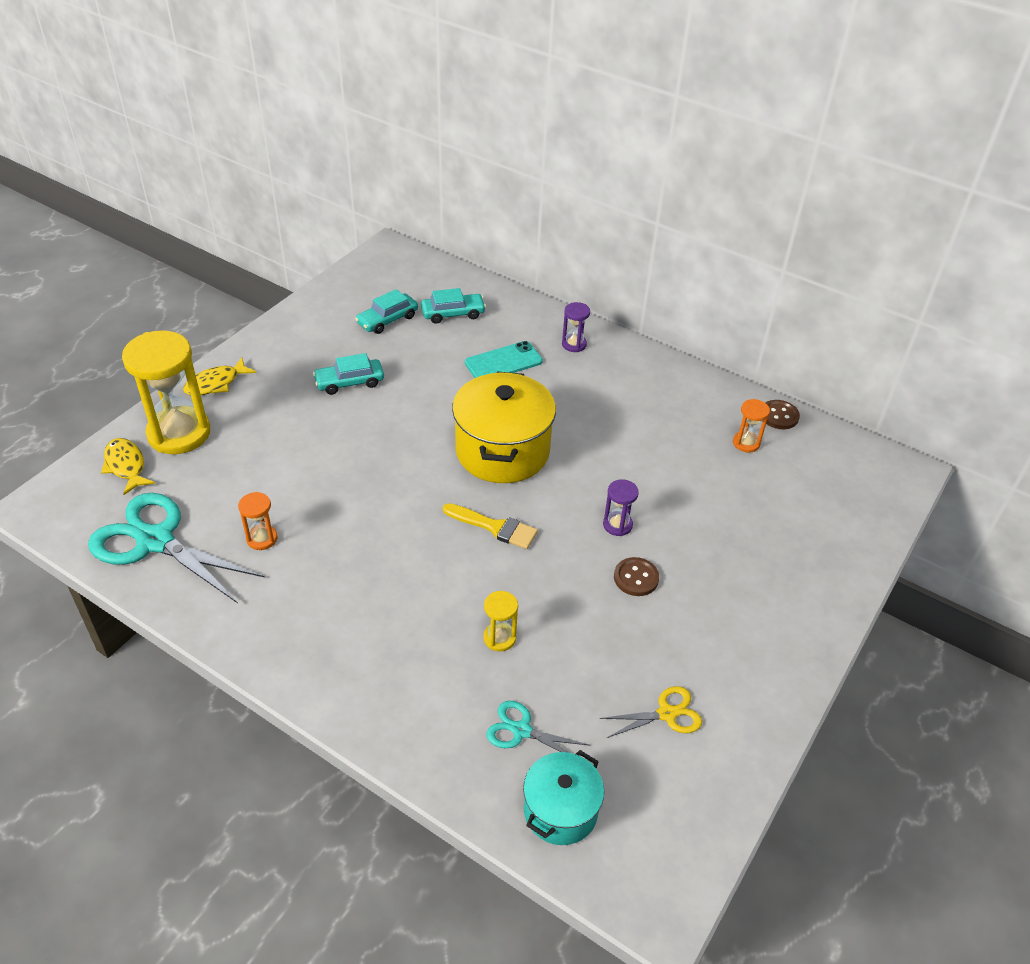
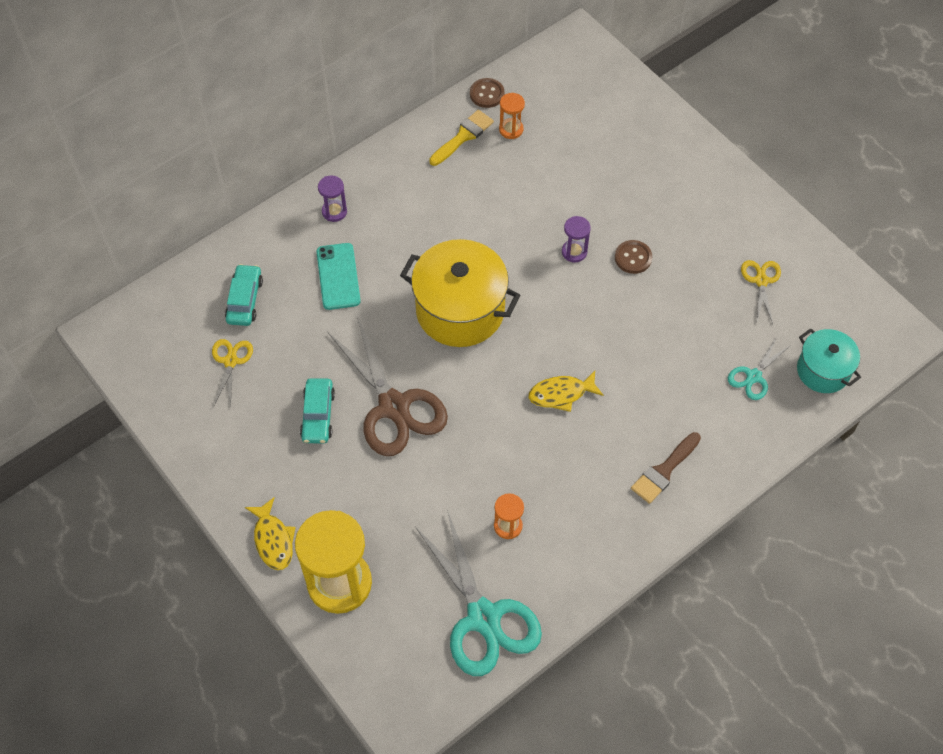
camera: 70 degrees left, 15 degrees up
turquoise scissors [88,493,265,603] -> turquoise scissors turned 75 degrees counterclockwise [415,510,542,676]
yellow fish [101,438,155,495] -> yellow fish moved to [529,371,604,412]
turquoise car [355,289,418,334] -> yellow scissors [212,339,253,408]
yellow brush [443,503,538,549] -> yellow brush moved to [429,110,494,166]
yellow hourglass [483,591,518,652] -> none
none -> brown scissors [328,317,448,456]
none -> brown brush [631,432,701,504]

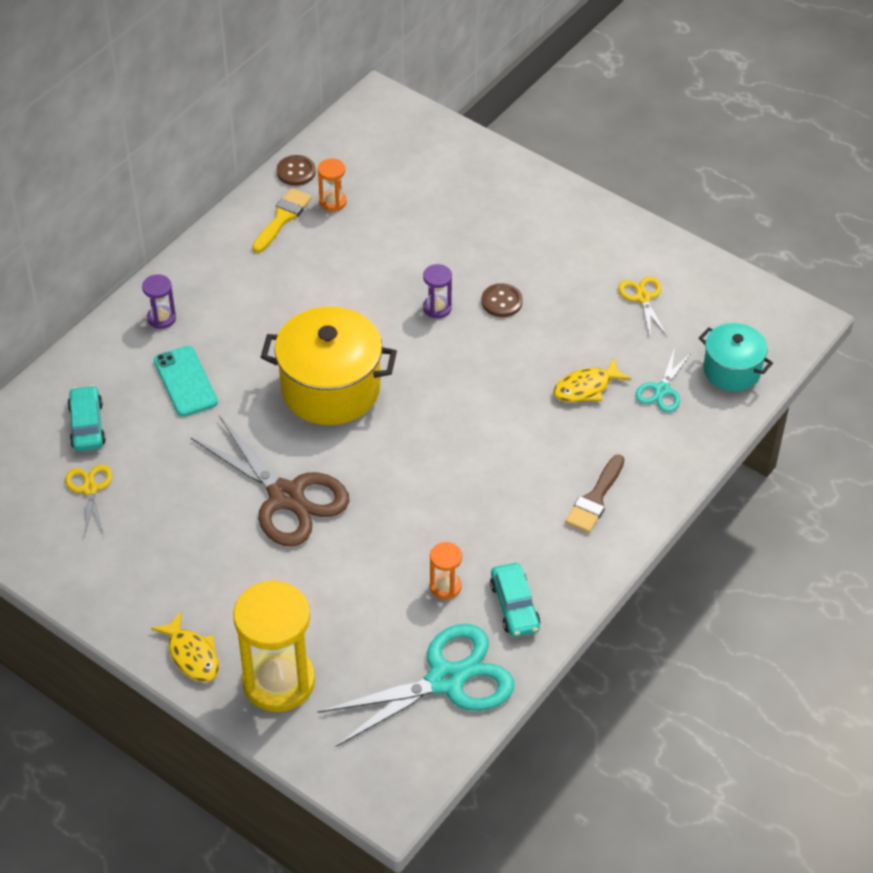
camera: 15 degrees left, 10 degrees down
turquoise car [300,378,335,444] -> turquoise car moved to [490,563,540,637]
turquoise scissors [415,510,542,676] -> turquoise scissors turned 75 degrees counterclockwise [317,624,514,747]
yellow fish [529,371,604,412] -> yellow fish moved to [553,358,631,402]

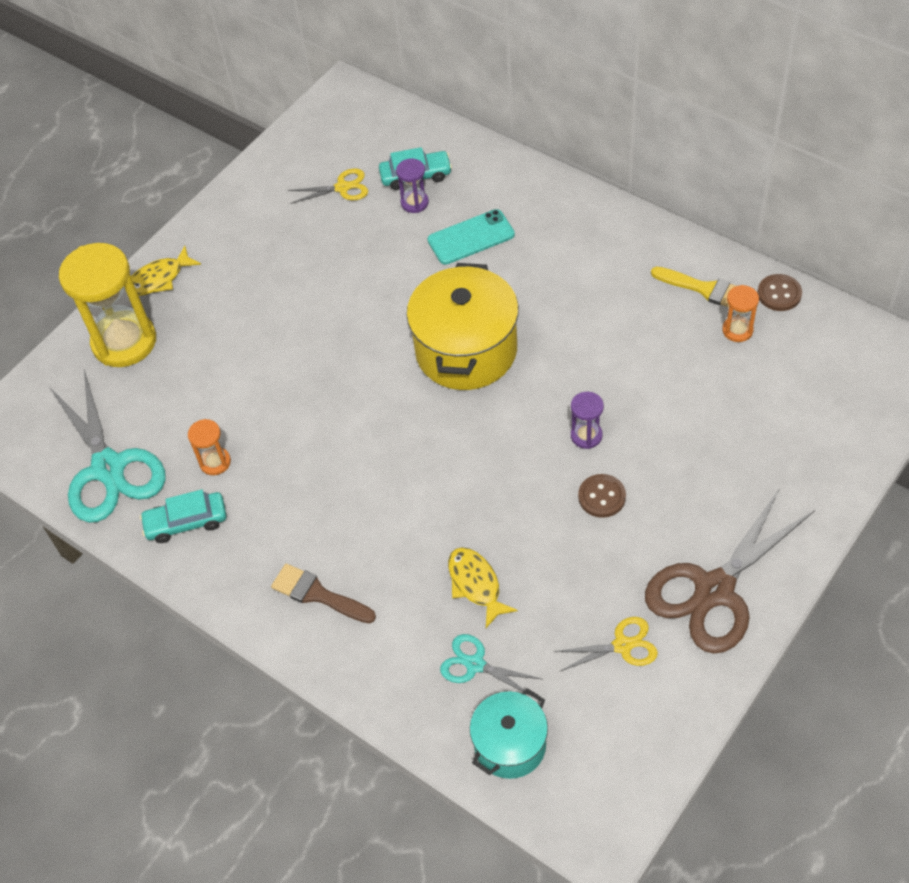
camera: 95 degrees right, 5 degrees up
purple hourglass [142,274,176,329] -> purple hourglass moved to [396,158,429,213]
brown scissors [190,415,349,547] -> brown scissors moved to [645,488,815,654]

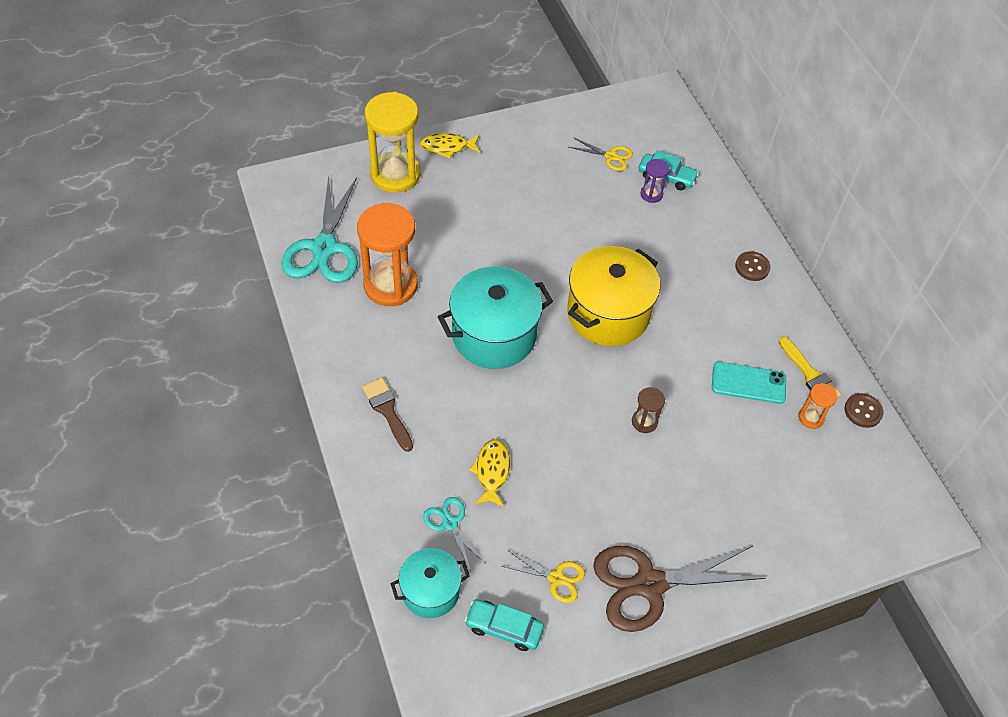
camera: 25 degrees right, 0 degrees up
turquoise car [140,489,226,543] -> turquoise car moved to [464,599,544,651]
orange hourglass [188,419,231,475] -> orange hourglass [357,203,418,306], size x2.21
turquoise phone [428,209,515,265] -> turquoise phone moved to [712,362,786,404]
purple hourglass [571,392,604,449] -> brown hourglass [632,387,665,433]
brown button [578,474,626,518] -> brown button moved to [735,251,771,281]
none -> turquoise pot [438,266,553,369]

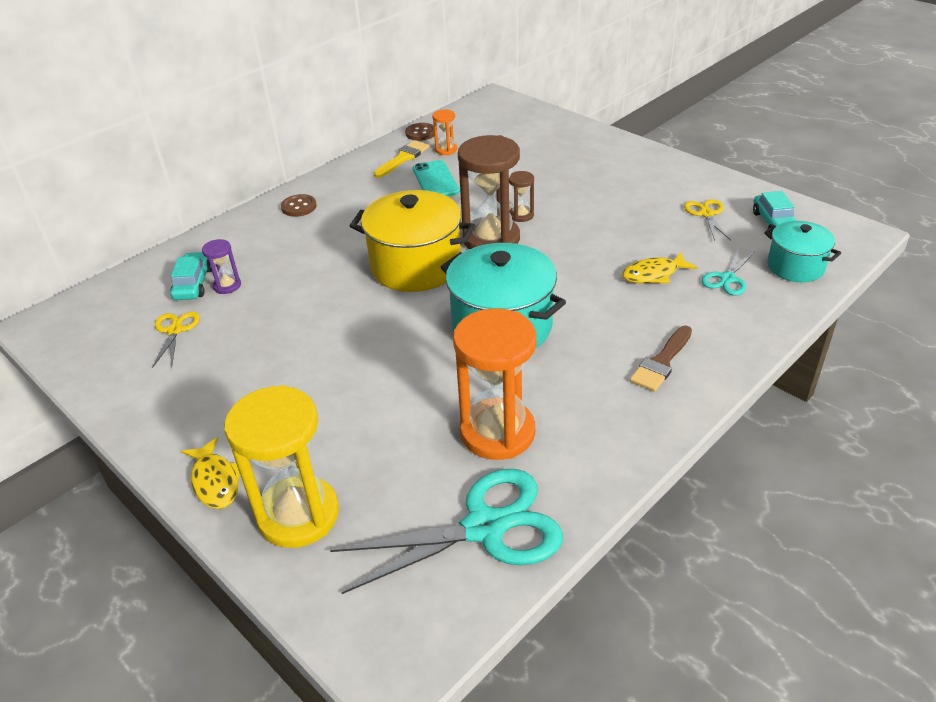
camera: 110 degrees left, 15 degrees down
brown scissors [593,546,765,632] -> none
none -> brown hourglass [458,135,520,249]

